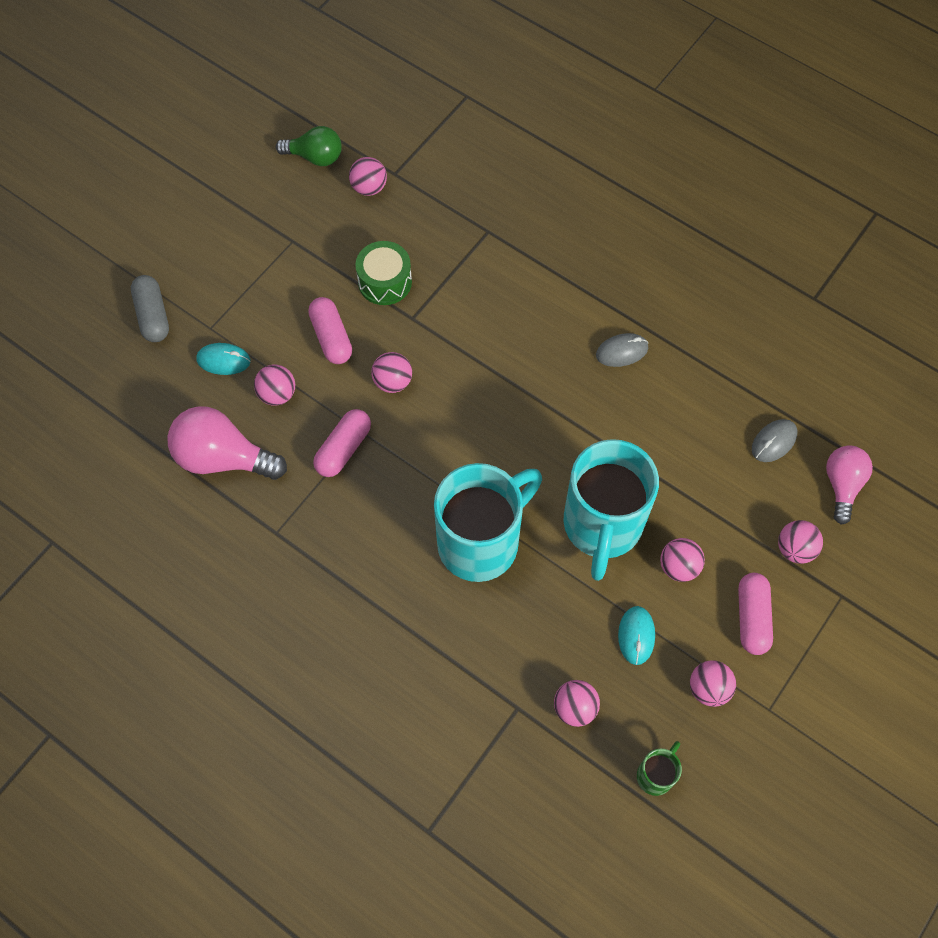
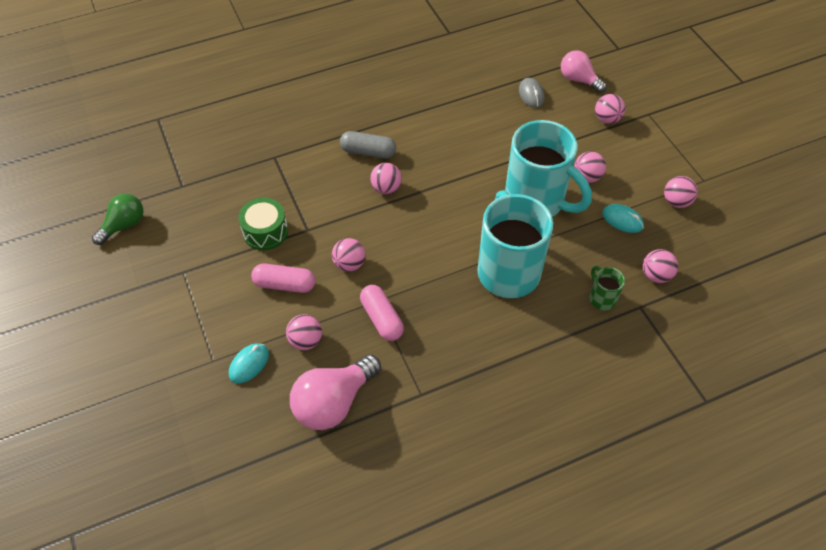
camera: 60 degrees left, 10 degrees down
grey capsule [131,275,169,342] -> grey capsule moved to [340,131,396,159]
pink ball [349,157,387,196] -> pink ball moved to [370,163,402,194]
grey mouse [596,333,648,367] -> none
green mug [637,741,682,796] -> green mug moved to [589,266,625,310]
pink capsule [738,573,773,655] -> none

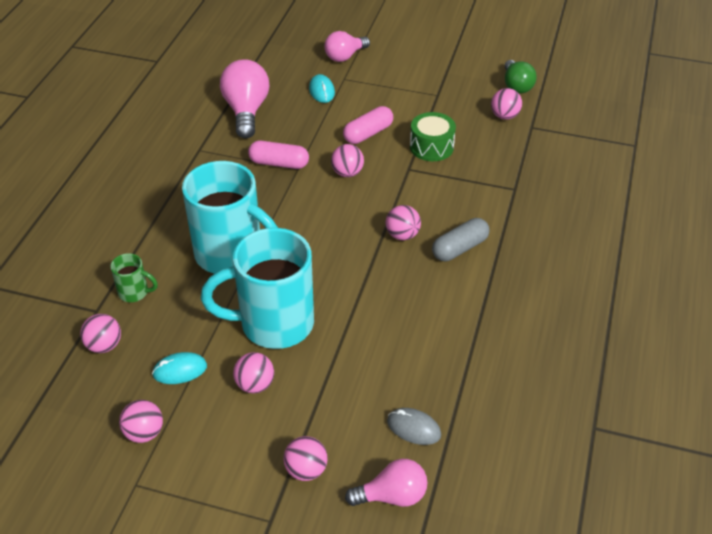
camera: 130 degrees right, 10 degrees down
pink ball [286,314,322,350] -> pink ball moved to [491,88,522,120]
none -> pink light bulb [325,31,370,62]

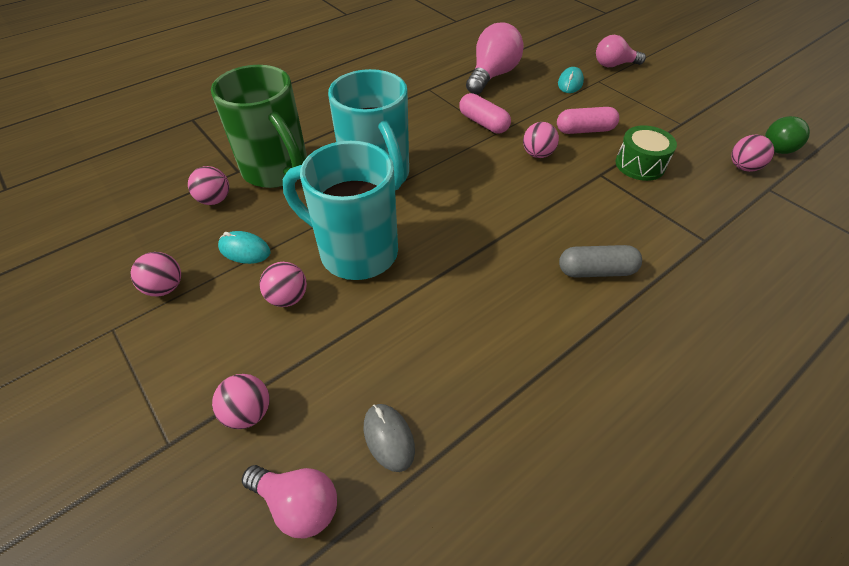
camera: 35 degrees right, 5 degrees up
green mug [111,253,158,302] -> green mug [211,65,307,188], size x2.35
pink ball [386,205,421,240] -> none

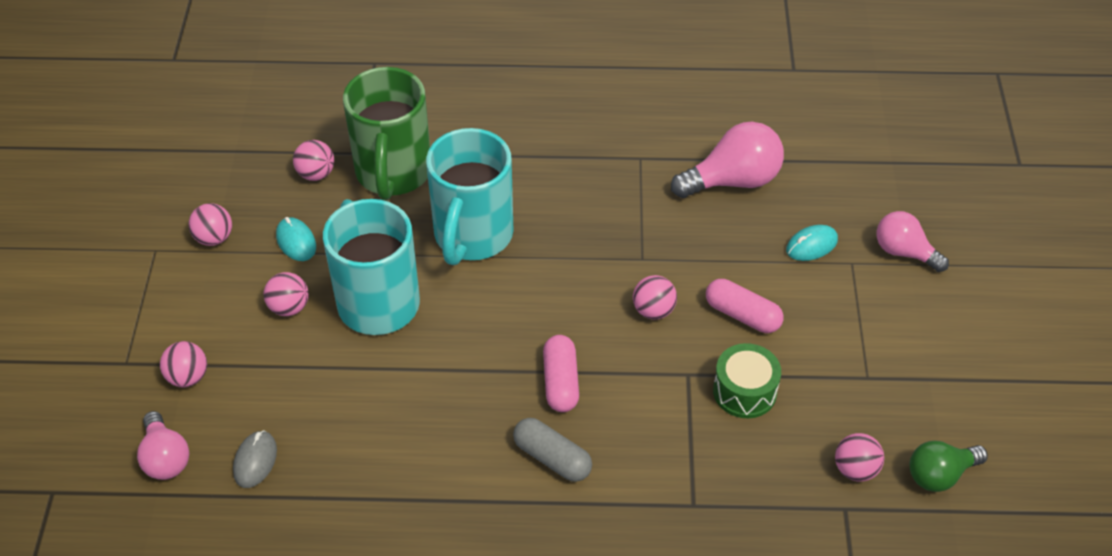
camera: 40 degrees right, 0 degrees up
pink capsule [459,93,511,133] -> pink capsule moved to [543,335,579,412]

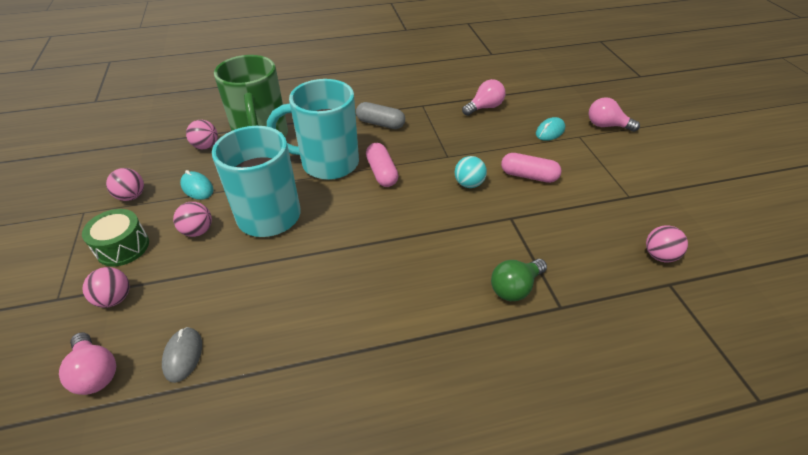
camera: 15 degrees left, 5 degrees down
turquoise mug [426,128,514,265] -> turquoise mug turned 90 degrees clockwise [267,79,359,180]
grey capsule [513,418,592,482] -> grey capsule moved to [356,102,405,129]
pink capsule [543,335,579,412] -> pink capsule moved to [366,143,399,187]
pink ball [633,275,677,319] -> turquoise ball [455,156,487,188]
pink light bulb [671,122,784,198] -> pink light bulb [462,79,505,116], size x0.65
green drum [713,343,781,418] -> green drum moved to [82,209,149,266]
green light bulb [910,441,988,492] -> green light bulb moved to [491,259,547,301]

